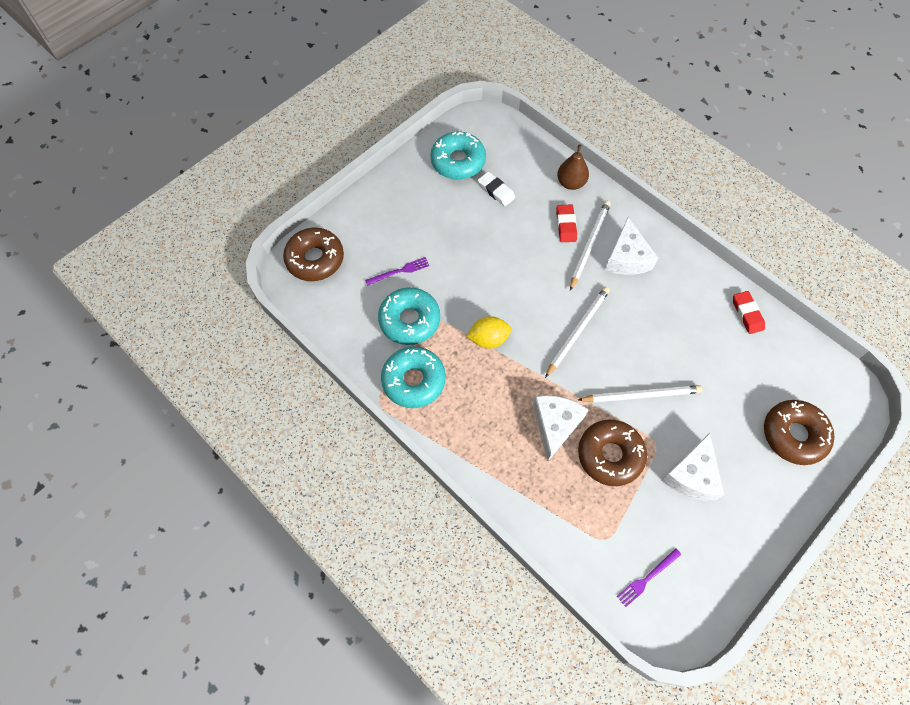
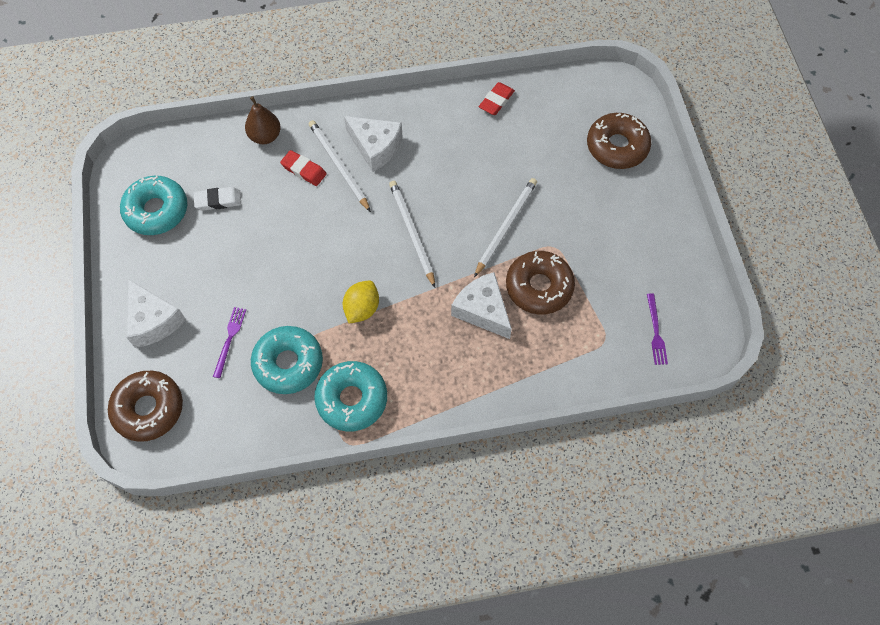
camera: 55 degrees left, 0 degrees up
white cheese [662,433,724,501] -> white cheese moved to [126,279,186,348]
red eraser [733,291,765,334] -> red eraser turned 75 degrees counterclockwise [479,82,515,115]

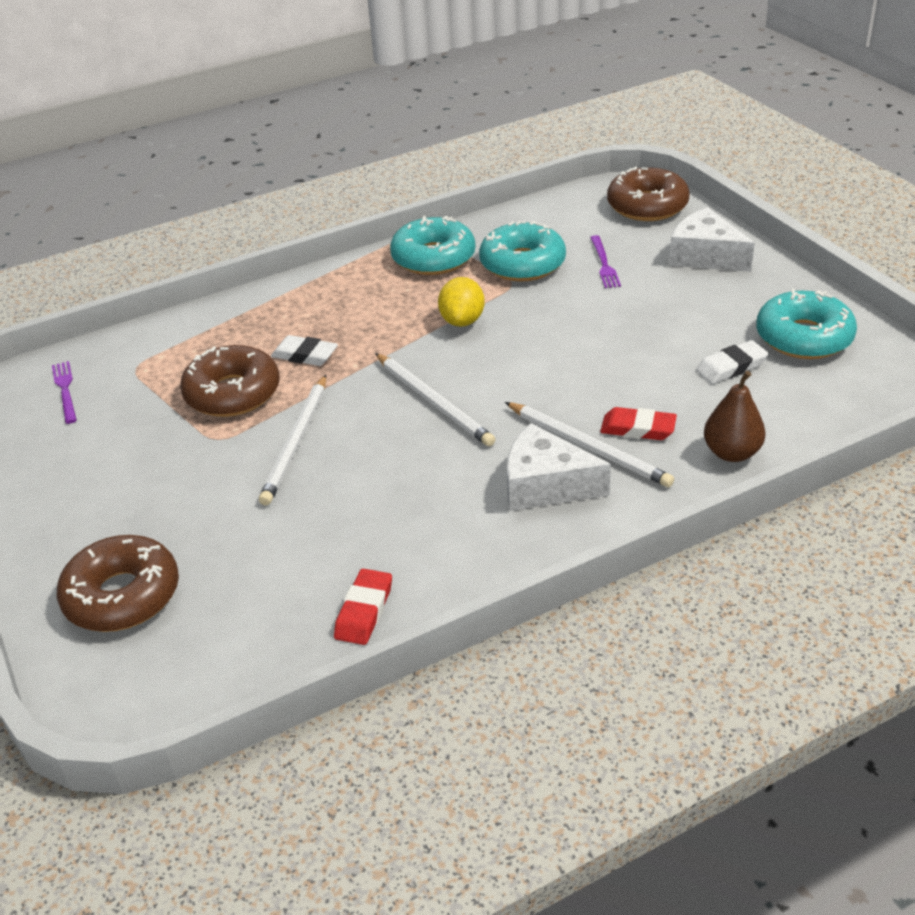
camera: 165 degrees right, 25 degrees down
white cheese [451,272,512,339] -> white eraser [271,335,338,366]

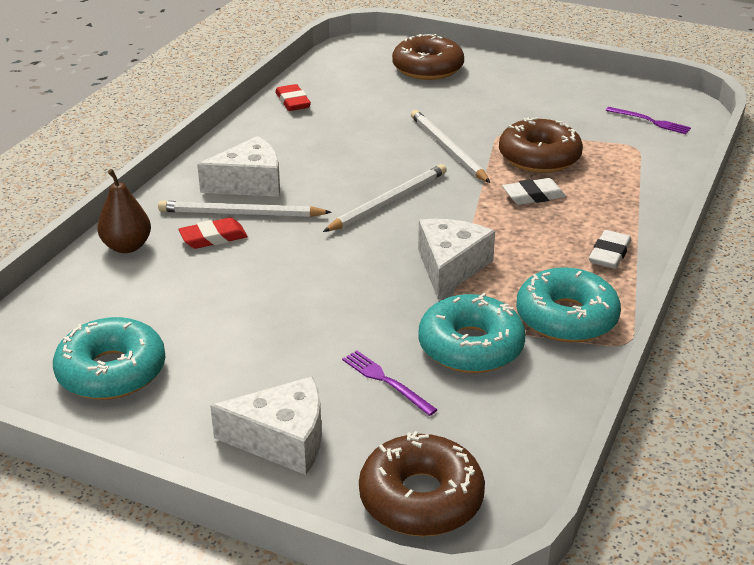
camera: 140 degrees right, 5 degrees down
white pencil [375,353,496,446] -> white pencil turned 120 degrees clockwise [323,164,447,232]
yellow lemon [438,277,485,327] -> white cheese [418,219,495,299]
white eraser [696,340,768,384] -> white eraser moved to [589,230,631,269]

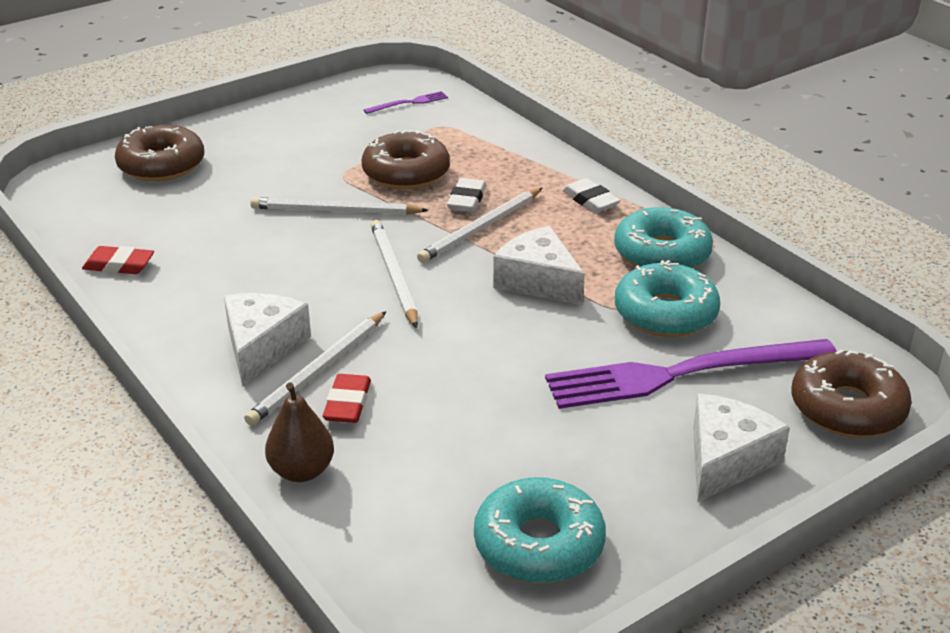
camera: 60 degrees left, 0 degrees up
purple fork [342,350,438,416] -> purple fork [545,339,837,409], size x2.43
none -> white pencil [417,188,542,263]

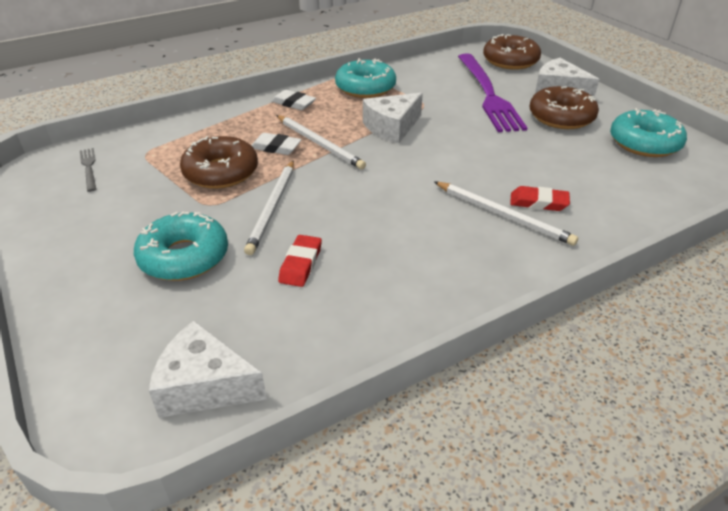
camera: 85 degrees left, 5 degrees up
red eraser [82,246,154,274] -> red eraser moved to [278,235,322,287]
brown donut [115,125,204,182] -> brown donut moved to [530,86,599,129]
white cheese [224,293,311,386] -> white cheese moved to [149,321,267,418]
brown pear [265,382,334,482] -> none
purple fork [364,91,448,114] -> grey fork [80,148,96,192]
white pencil [371,220,418,328] -> none
white eraser [562,178,621,213] -> white eraser turned 60 degrees clockwise [271,90,316,110]
turquoise donut [615,260,720,337] -> turquoise donut moved to [134,212,228,281]

